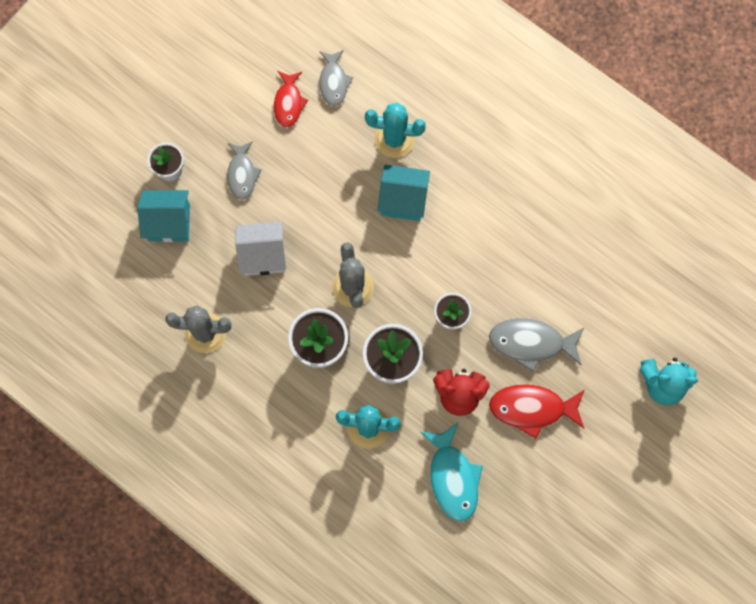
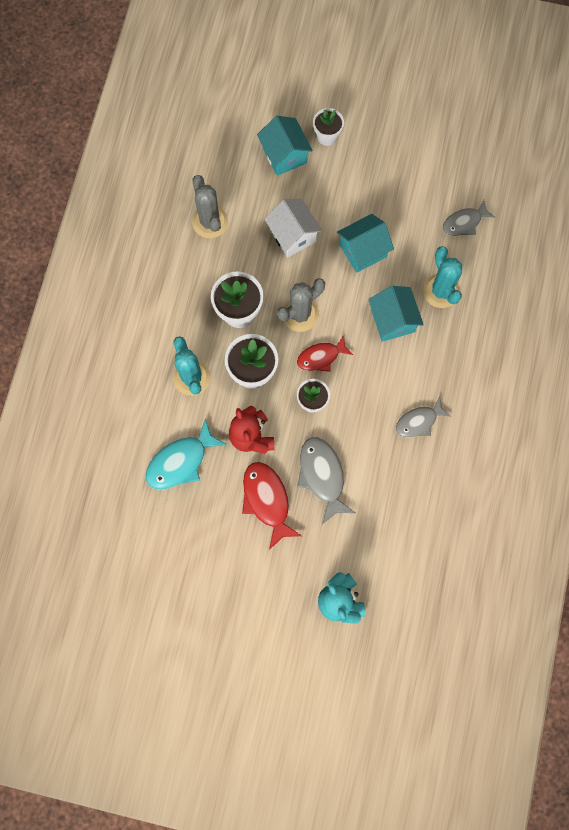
camera: 65 degrees right, 0 degrees up
grey fish [227,141,262,200] -> grey fish moved to [396,397,451,437]
red fish [274,71,308,127] -> red fish moved to [297,335,353,372]
none -> turquoise house [337,214,394,273]

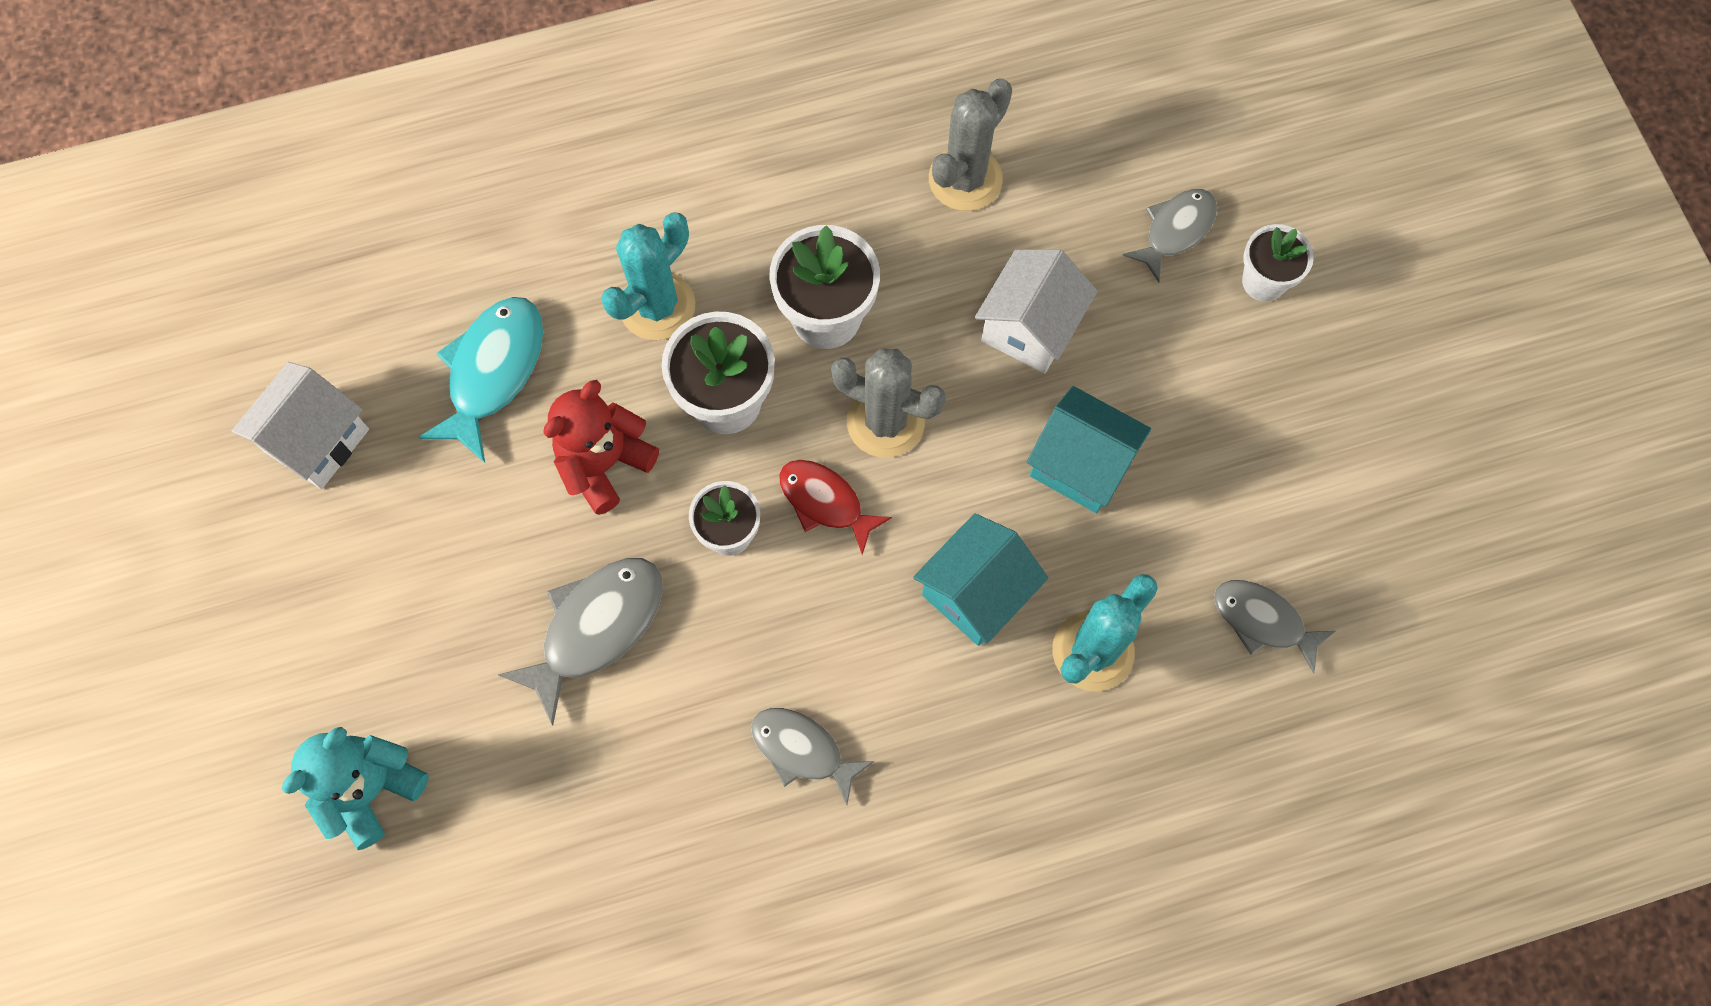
camera: 60 degrees right, 5 degrees down
turquoise fish [145,419,227,490] -> turquoise fish turned 90 degrees clockwise [418,297,543,463]
red fish [242,462,302,550] -> none
turquoise house [257,116,313,176] -> grey fish [1123,189,1217,283]
none -> white house [232,362,369,489]

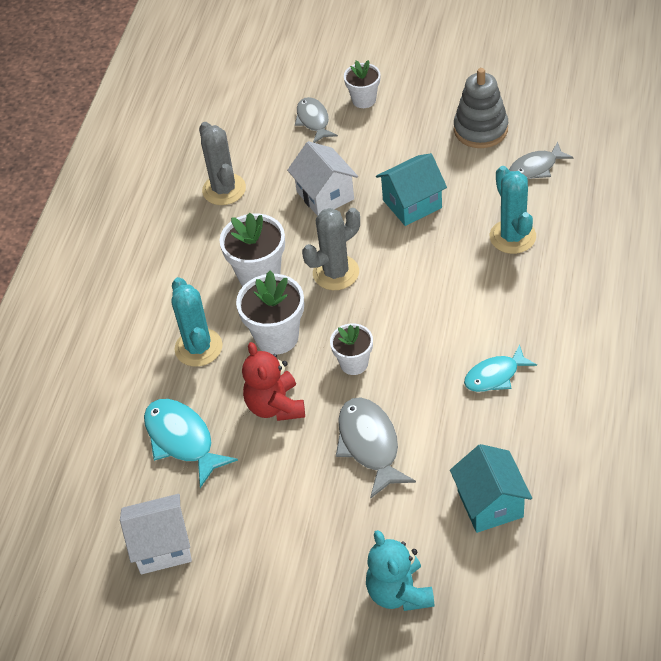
camera: 55 degrees left, 20 degrees down
white house [232,362,369,489] -> white house turned 75 degrees counterclockwise [120,494,192,574]
grey fish [751,708,874,805] -> turquoise fish [464,344,537,392]
red fish [779,460,892,555] -> none
turquoise house [913,513,1048,646] -> turquoise house moved to [450,444,532,533]
none -> grey stacking toy [454,68,508,148]

